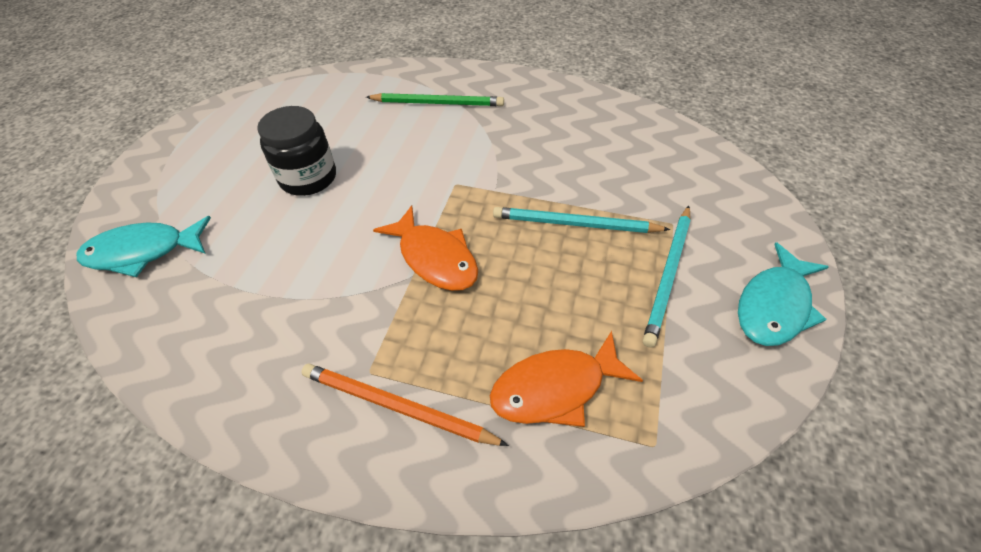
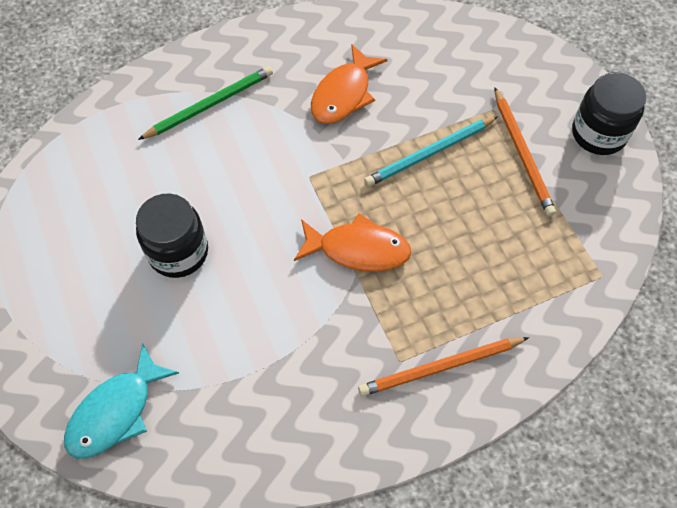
camera: 40 degrees left, 10 degrees up
orange fish [490,331,643,427] -> orange fish moved to [311,44,388,124]
turquoise pencil [643,206,691,348] -> orange pencil [494,87,556,216]
turquoise fish [738,242,829,346] -> black jar [572,72,646,155]

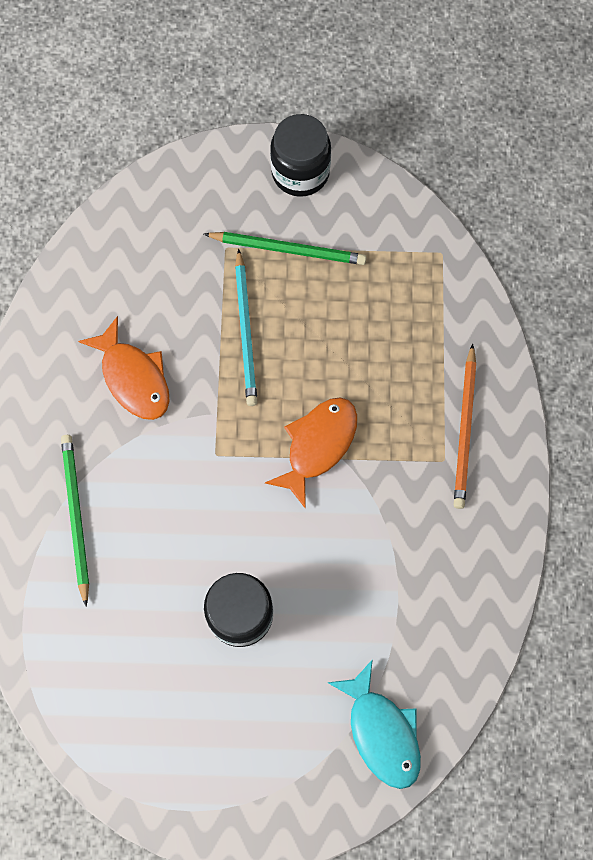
camera: 65 degrees left, 10 degrees up
orange pencil [494,87,556,216] -> green pencil [204,232,367,265]

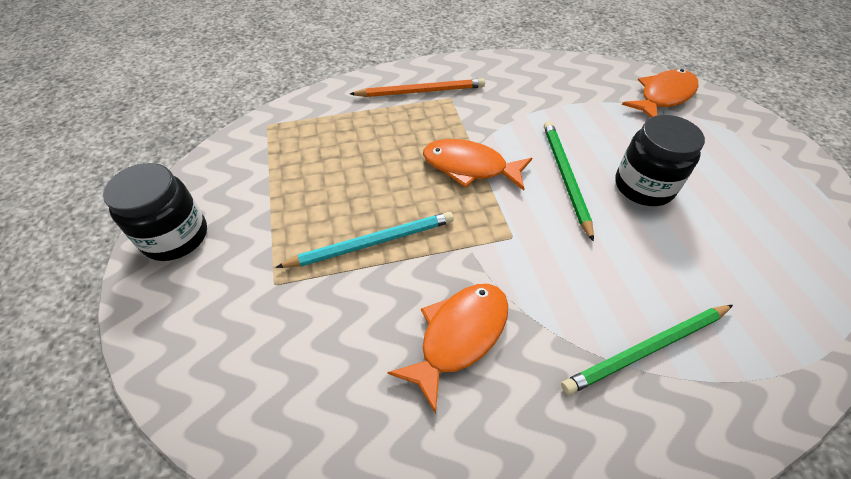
camera: 105 degrees left, 20 degrees down
green pencil [204,232,367,265] -> green pencil moved to [544,121,594,242]
turquoise fish [327,659,421,789] -> orange fish [622,69,699,118]

